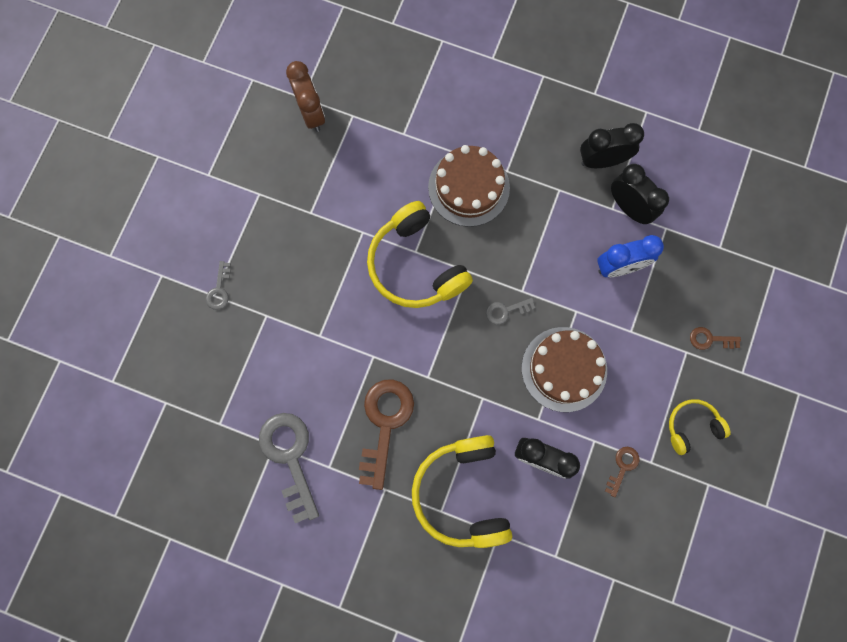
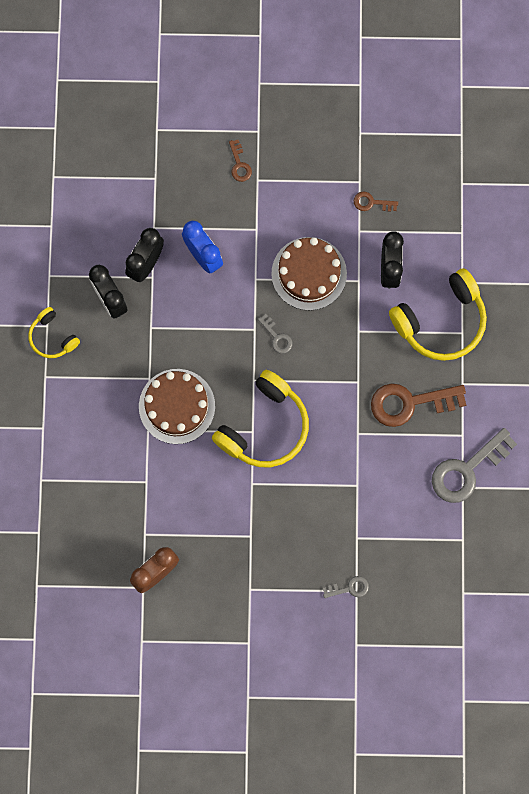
camera: 110 degrees left, 0 degrees up
yellow headphones [669,399,731,455] -> yellow headphones moved to [28,307,80,358]

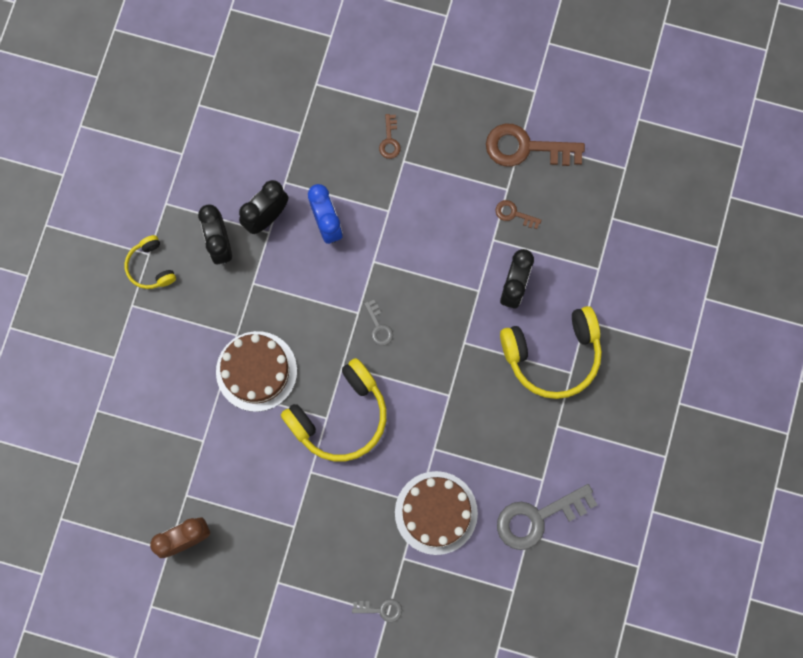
camera: 15 degrees right, 0 degrees up
brown cake [271,237,347,311] -> brown cake moved to [395,471,478,555]
brown key [371,383,466,427] -> brown key moved to [486,124,585,167]

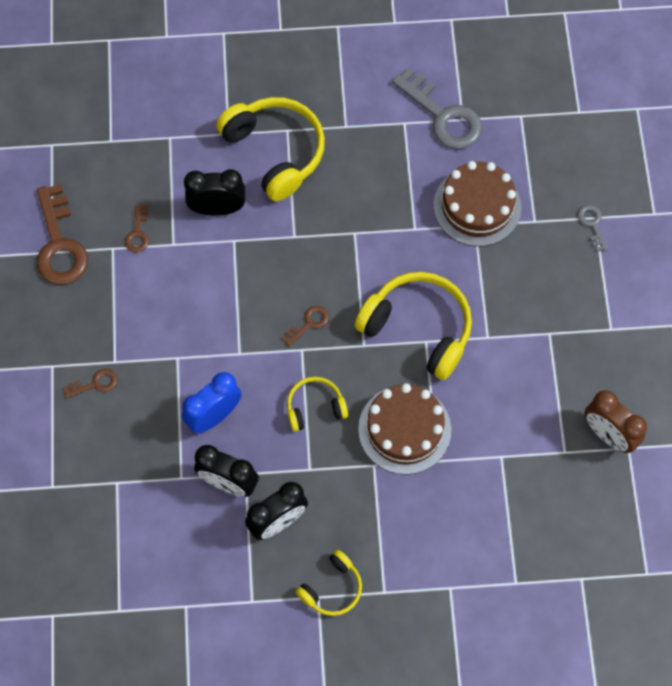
camera: 110 degrees left, 10 degrees down
grey key [364,300,393,346] -> brown key [282,306,329,347]
none -> yellow headphones [287,377,348,432]

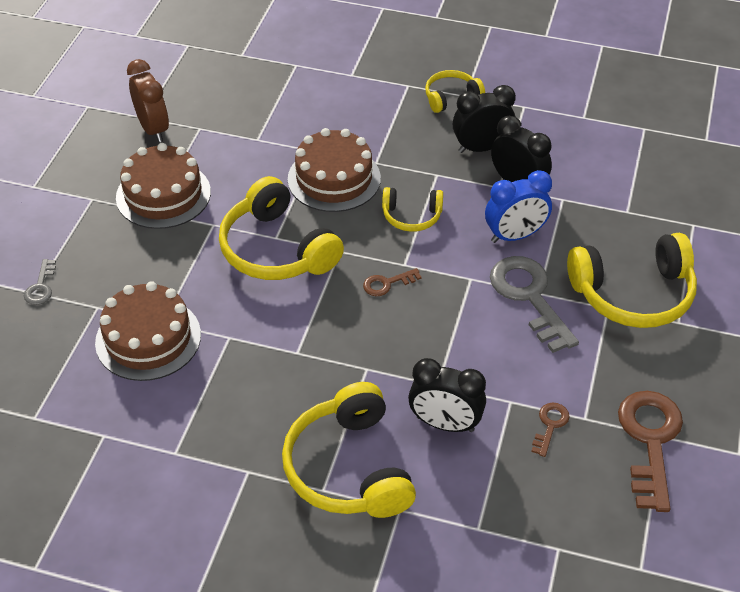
camera: 160 degrees left, 20 degrees down
brown key [63,368,118,399] -> yellow headphones [567,233,697,328]
grey key [392,67,482,149] -> grey key moved to [490,256,579,353]
none -> brown cake [116,143,211,229]

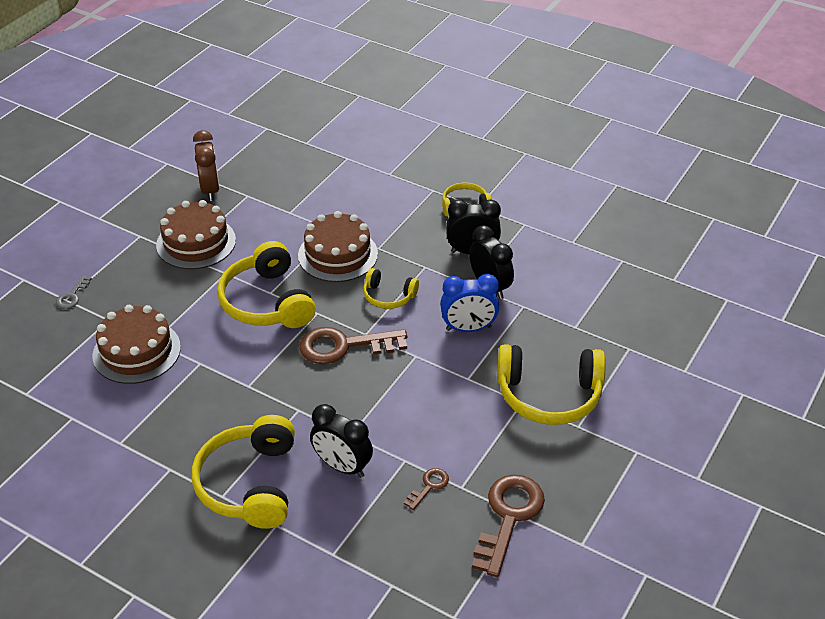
camera: 15 degrees right, 5 degrees down
brown key [363,268,422,296] -> brown key [299,327,407,364], size x2.10
grey key [490,256,579,353] -> none

